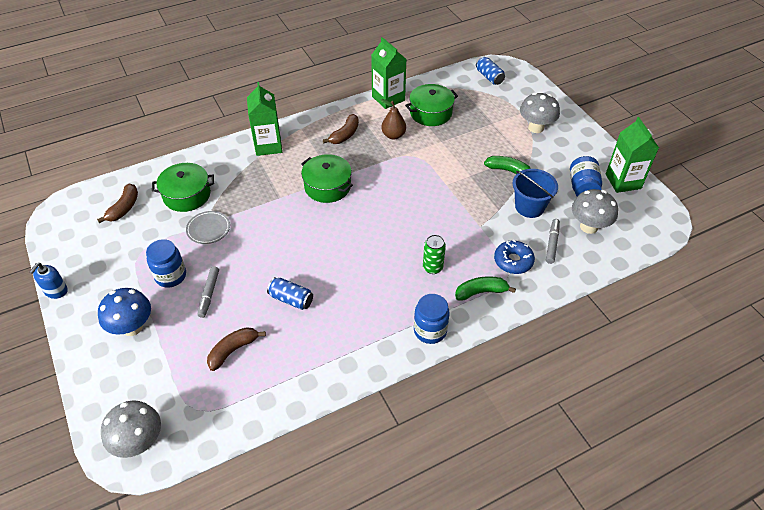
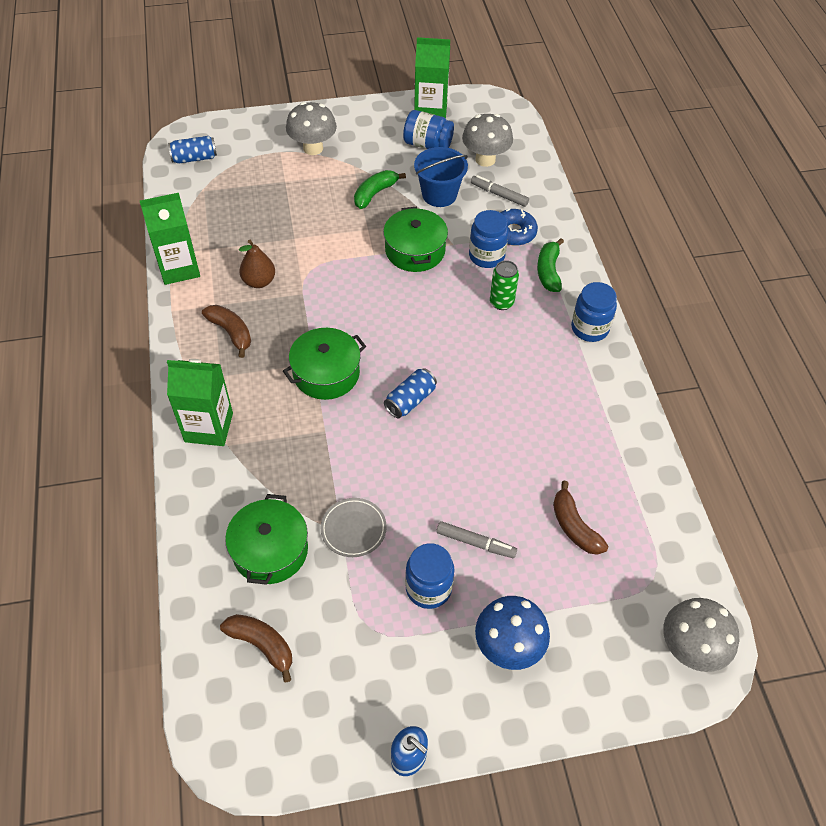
camera: 75 degrees left, 5 degrees up
blue can [267,277,313,310] -> blue can moved to [384,368,437,418]
green pot [405,84,458,126] -> green pot moved to [383,207,448,272]
none -> blue jar [469,210,509,268]

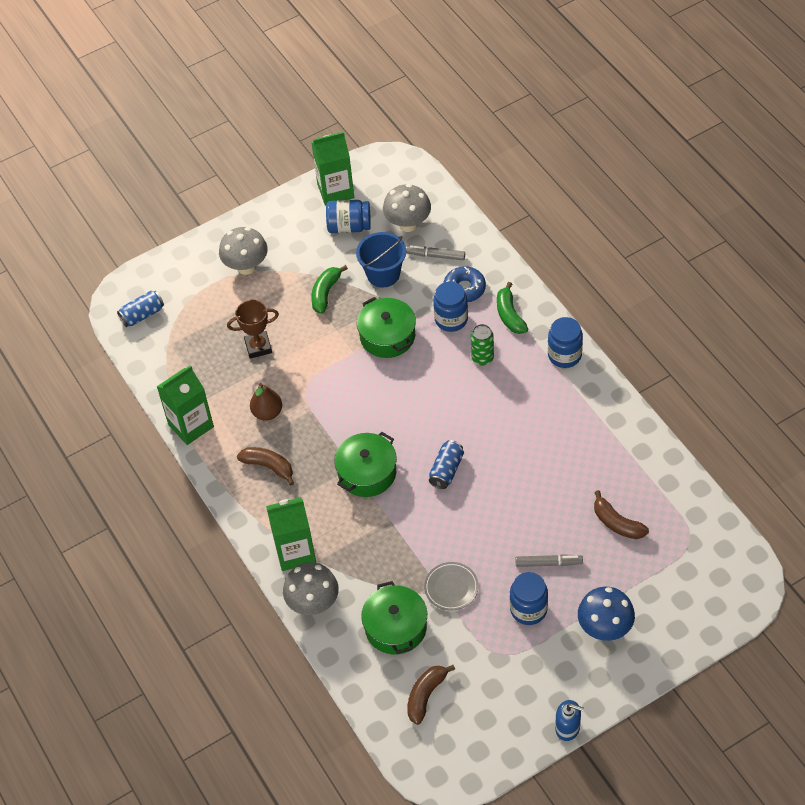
camera: 15 degrees left, 0 degrees up
brown banana [220,614,292,682] -> brown banana turned 75 degrees counterclockwise [407,665,455,725]
grey mushroom [663,598,739,672] -> grey mushroom moved to [283,562,339,615]
none -> brown trophy [227,300,279,359]

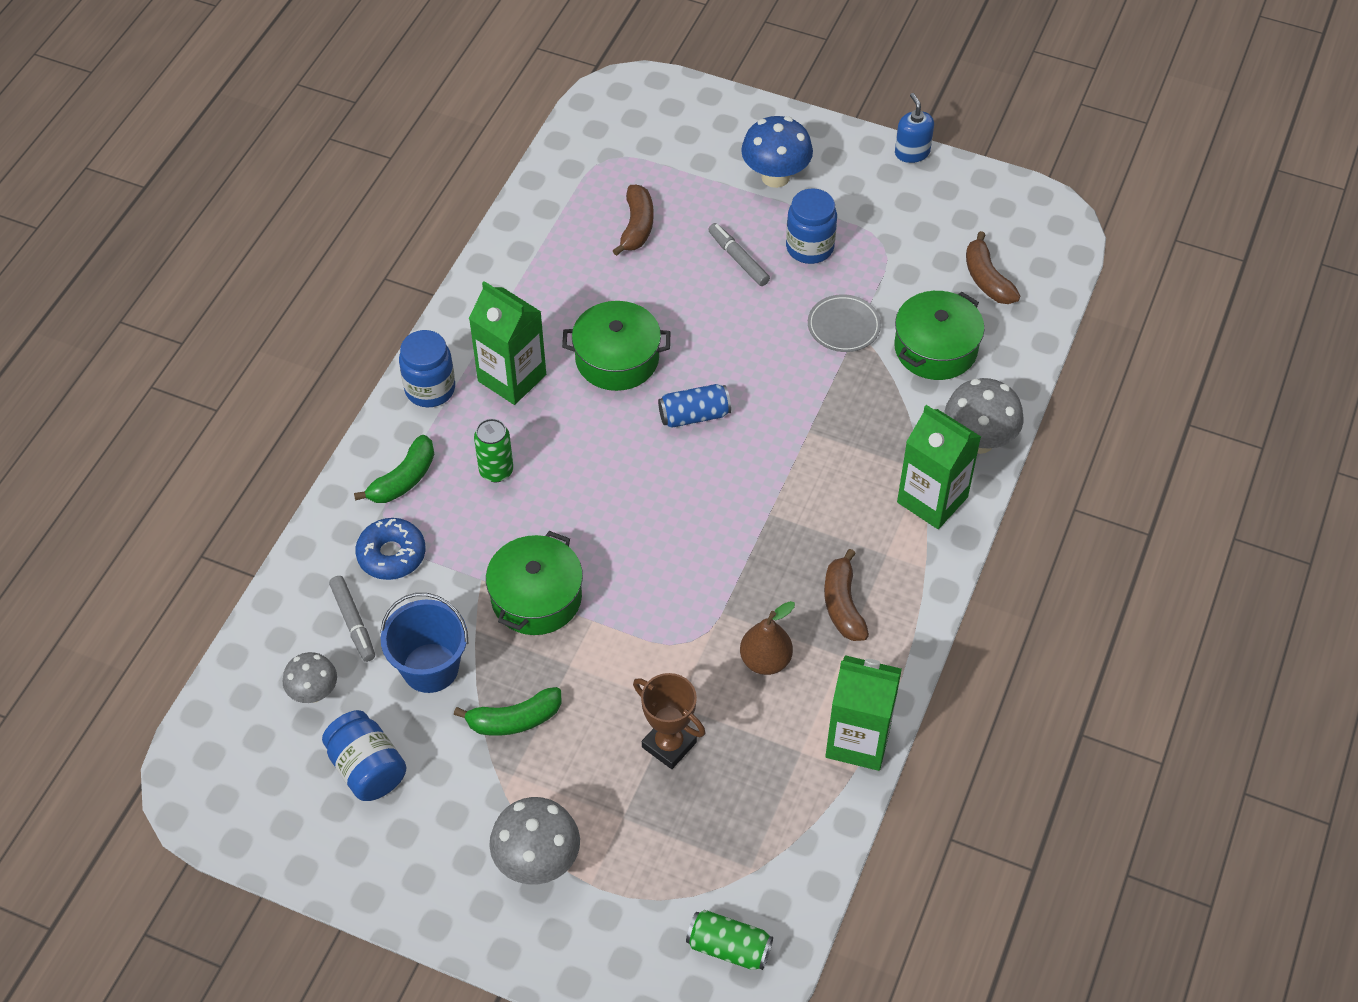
camera: 130 degrees left, 0 degrees up
blue can [117,291,164,327] -> green can [686,910,773,970]
green carton [311,132,354,206] -> green carton moved to [469,281,546,405]
green pot [334,432,397,497] -> green pot moved to [562,301,670,391]
grey mushroom [383,184,431,232] -> grey mushroom [283,652,337,703], size x0.64
brown banana [407,665,455,725] -> brown banana turned 75 degrees clockwise [966,231,1020,304]
blue jar [433,282,468,332] -> none

